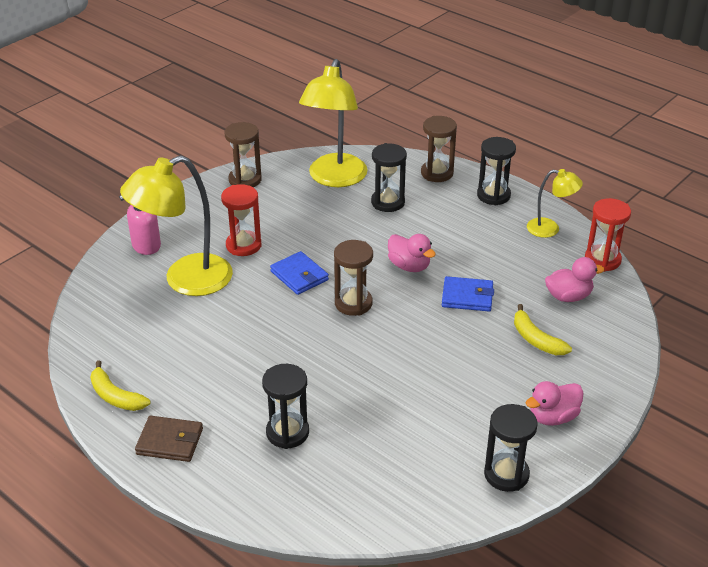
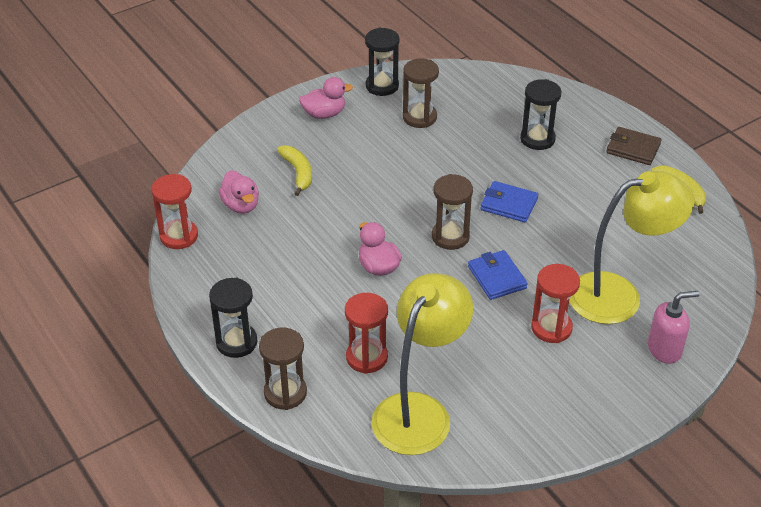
camera: 165 degrees left, 5 degrees up
brown hourglass [225,122,262,187] -> brown hourglass moved to [403,58,439,128]
black hourglass [371,143,407,212] -> red hourglass [345,293,388,374]
blue wallet [442,276,494,312] -> blue wallet moved to [481,181,538,222]
yellow lamp [527,169,583,238] -> none
pink duck [545,257,605,302] -> pink duck turned 120 degrees counterclockwise [219,170,259,214]

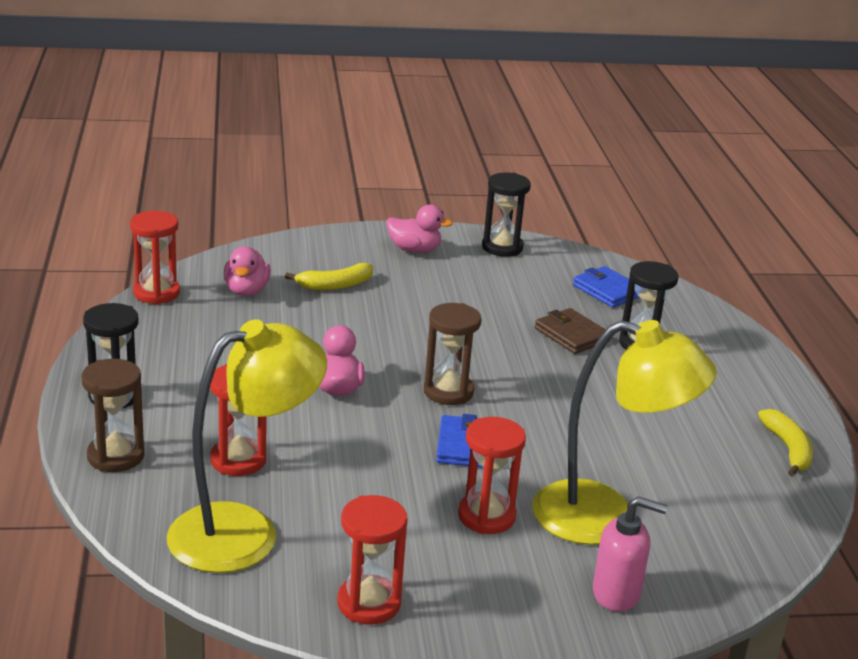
camera: 25 degrees right, 15 degrees down
yellow banana [277,145,312,196] -> yellow banana turned 60 degrees clockwise [285,263,373,290]
brown hourglass [403,58,439,128] -> none
blue wallet [481,181,538,222] -> blue wallet moved to [573,266,639,308]
brown wallet [606,127,662,165] -> brown wallet moved to [535,308,610,354]
none -> red hourglass [337,495,408,624]

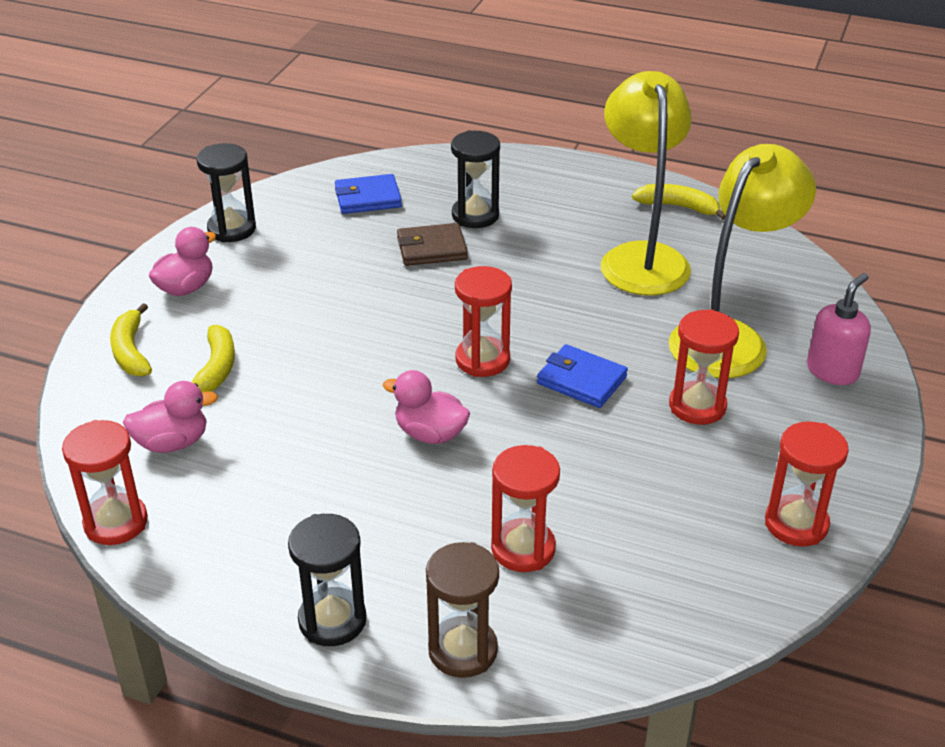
camera: 60 degrees left, 10 degrees up
yellow lamp [167,319,327,573] -> yellow lamp moved to [601,71,692,296]
pink duck [223,247,271,296] -> pink duck turned 45 degrees counterclockwise [123,381,218,453]
brown hourglass [424,303,481,405] -> red hourglass [455,266,512,377]
none -> yellow banana [110,303,152,376]

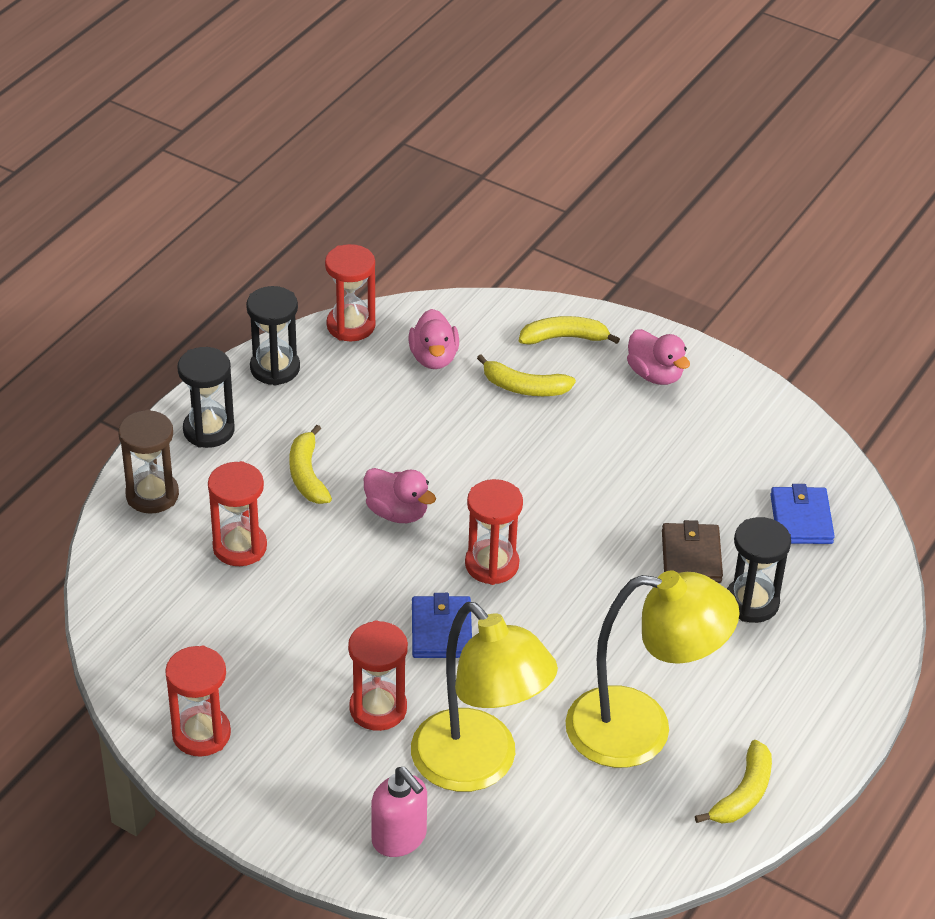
camera: 100 degrees right, 5 degrees up
black hourglass [197,143,256,243] -> black hourglass moved to [246,286,300,386]
pink duck [383,370,470,444] -> pink duck turned 90 degrees clockwise [363,468,436,523]
blue wallet [537,344,628,408] -> blue wallet turned 45 degrees counterclockwise [412,593,472,658]
none -> yellow banana [289,425,332,504]

